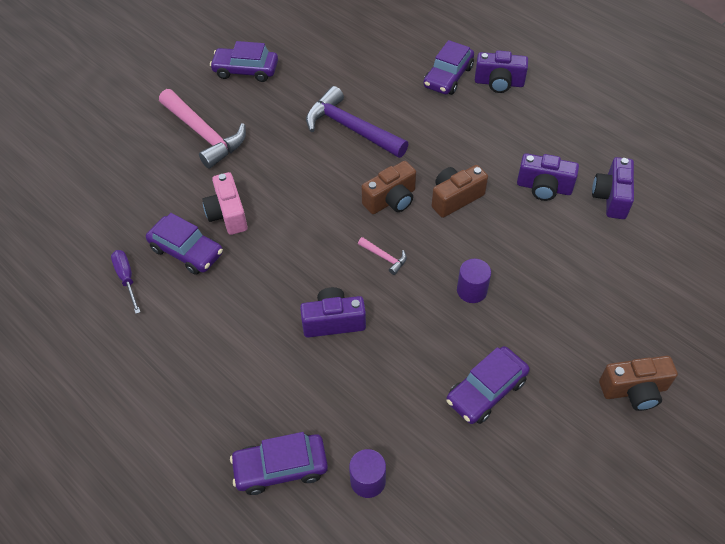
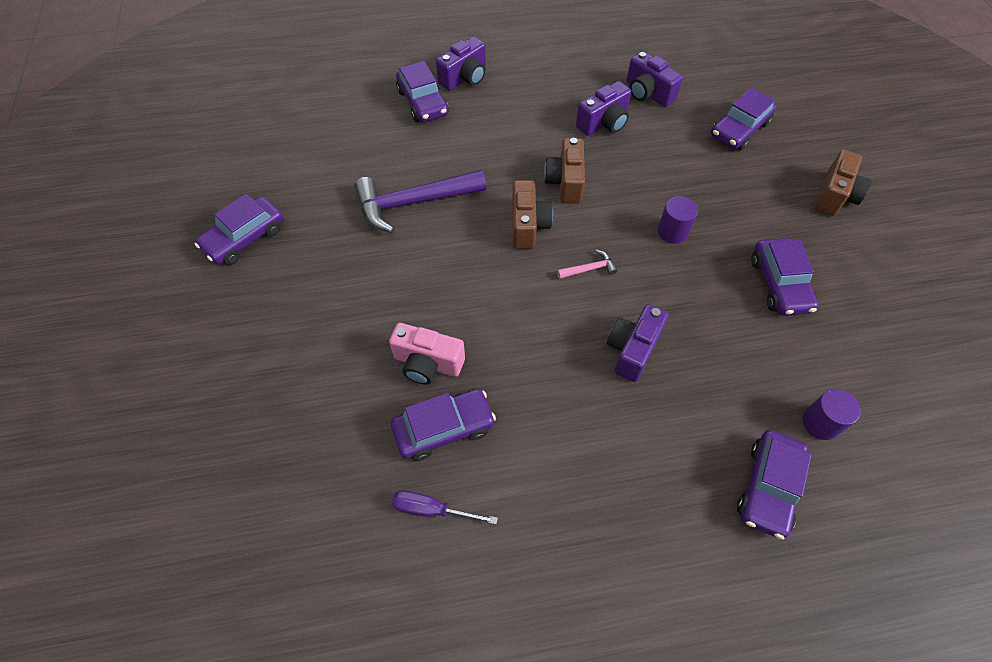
camera: 55 degrees left, 5 degrees up
pink hammer [159,89,246,169] -> none
none -> purple car [711,88,777,150]

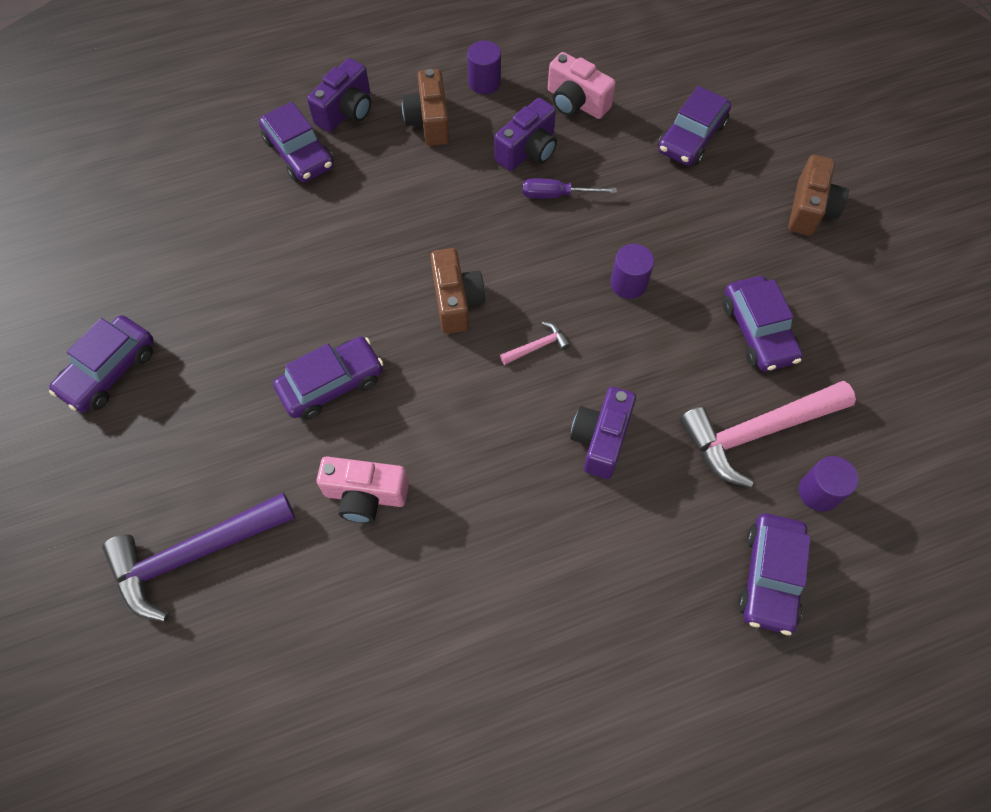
camera: 10 degrees left, 5 degrees up
purple hammer [355,170,487,233] -> purple hammer moved to [102,493,295,622]
purple car [391,389,496,461] -> purple car moved to [273,336,383,420]
purple screwdriver [392,490,498,524] -> purple screwdriver moved to [523,178,617,199]
brown camera [544,138,585,204] -> brown camera moved to [402,69,449,146]
purple camera [626,51,683,107] -> pink camera [548,52,616,119]
none -> purple cylinder [467,41,501,94]
none -> pink hammer [680,381,856,487]

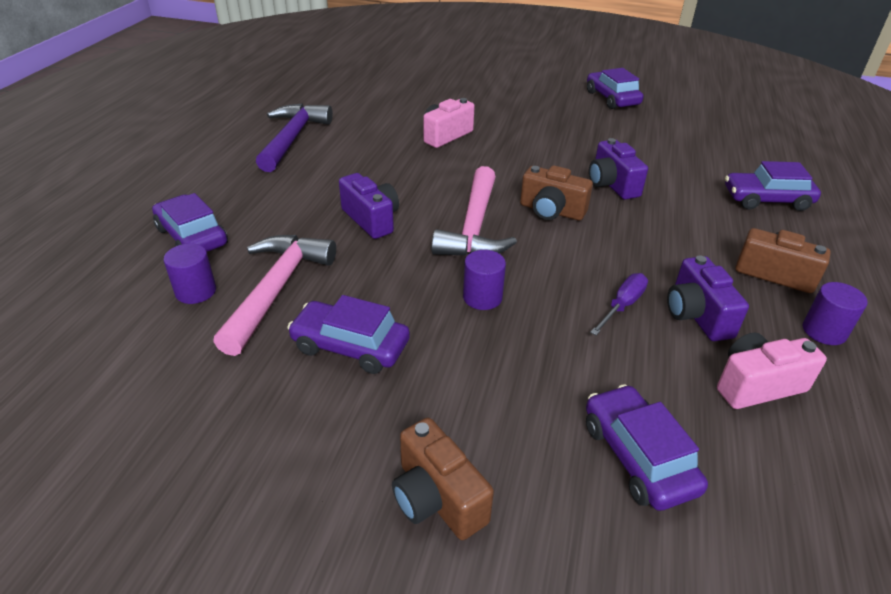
camera: 125 degrees right, 25 degrees down
purple hammer [102,493,295,622] -> purple hammer moved to [256,104,333,172]
purple car [273,336,383,420] -> none
purple camera [307,58,371,132] -> purple camera moved to [589,138,648,200]
pink hammer [500,321,570,365] -> pink hammer [431,166,517,255], size x2.35

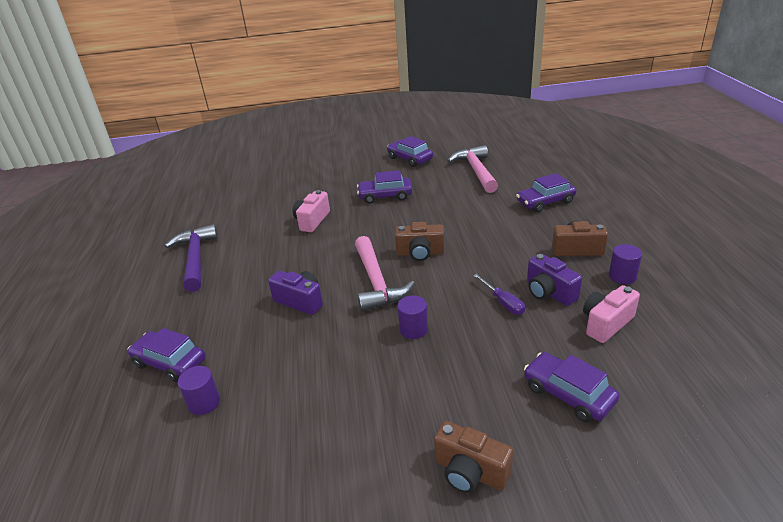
camera: 20 degrees left, 5 degrees down
pink hammer [213,235,336,356] -> pink hammer moved to [447,145,498,193]
purple car [287,295,410,374] -> purple car moved to [357,170,412,204]
purple camera [589,138,648,200] -> none
purple screwdriver [590,273,648,335] -> purple screwdriver turned 135 degrees clockwise [473,274,525,315]

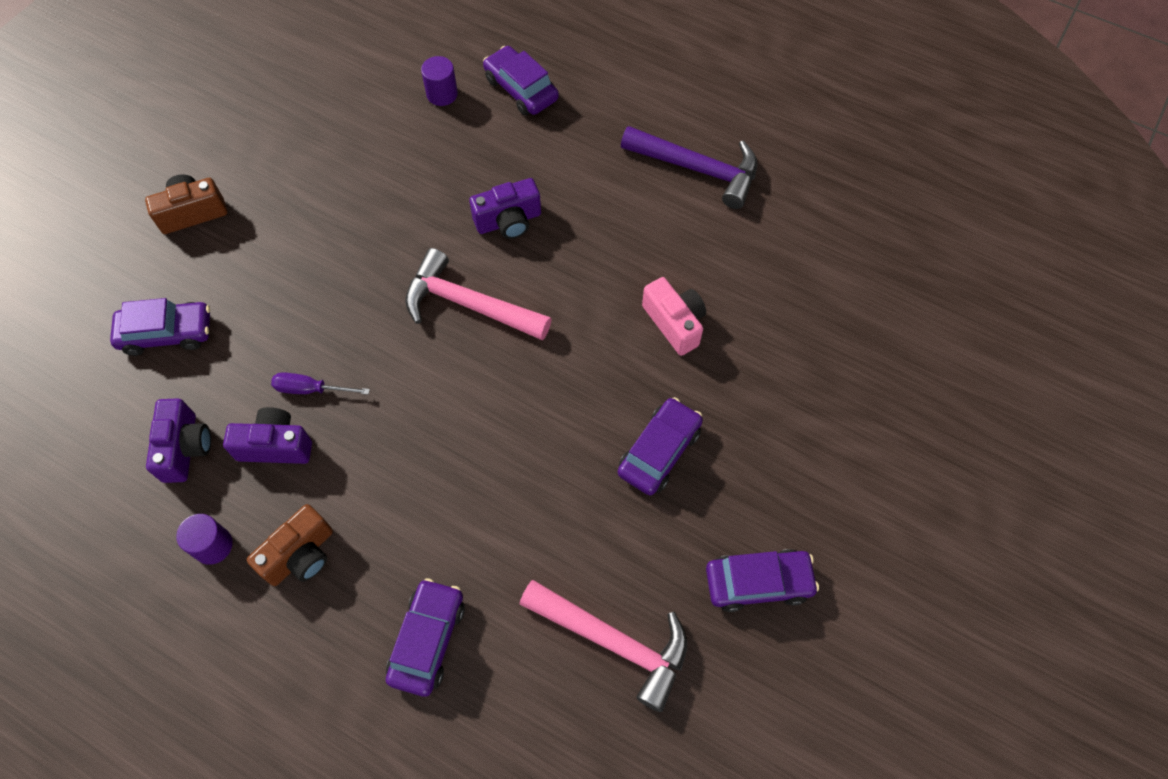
camera: 125 degrees right, 30 degrees up
purple car [127,328,206,382] -> purple car turned 105 degrees counterclockwise [483,46,559,116]
brown camera [395,222,444,261] -> none
purple cylinder [397,295,428,339] -> none
pink camera [583,285,640,343] -> purple camera [146,398,211,483]

